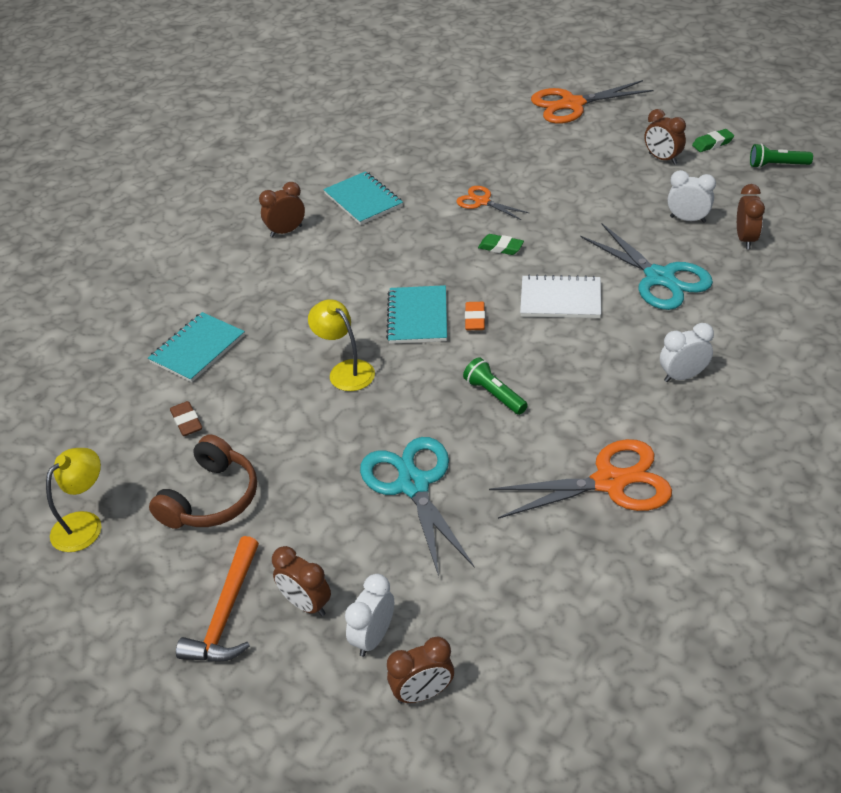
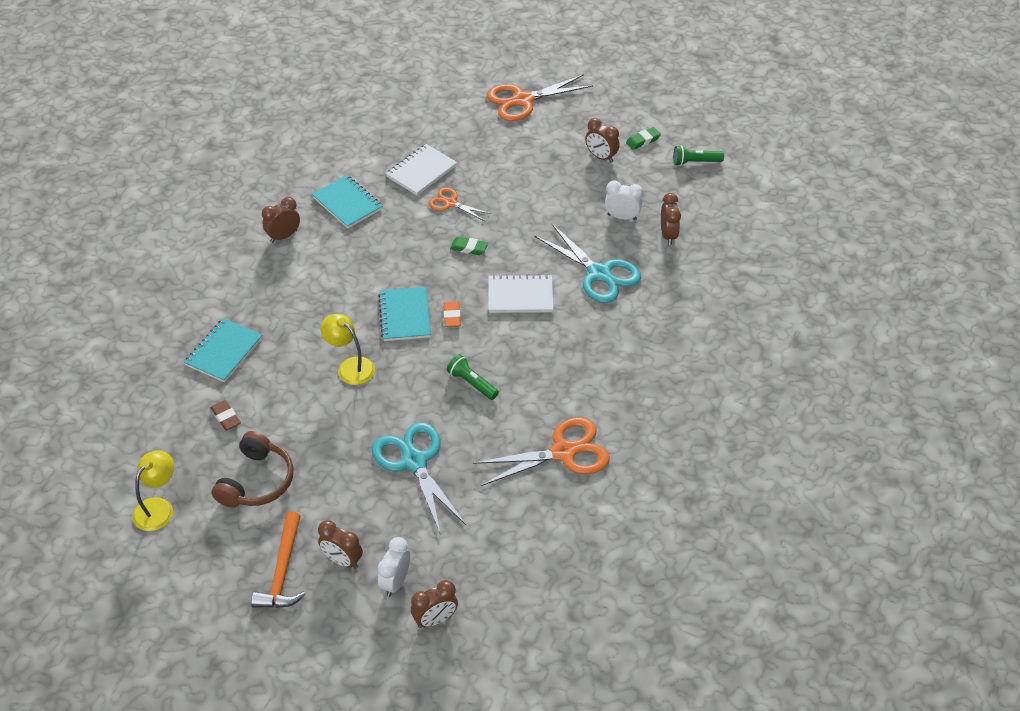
camera: 10 degrees left, 5 degrees up
white clock [660,323,714,382] -> none
none -> white notebook [386,144,457,195]

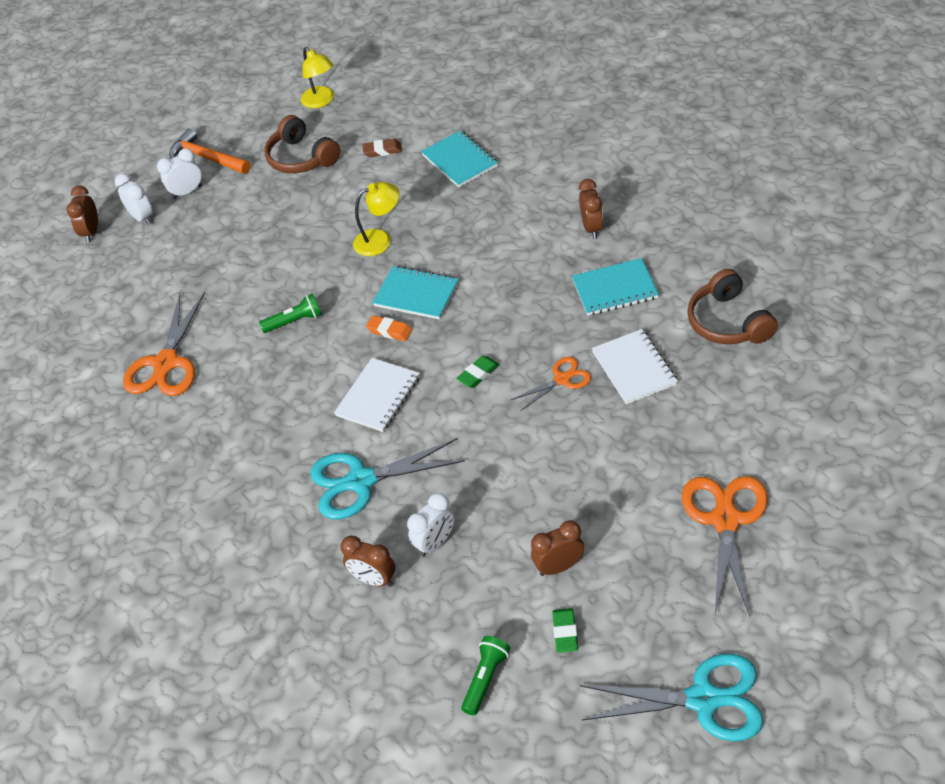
camera: 125 degrees right, 0 degrees up
brown clock [318,520,363,569] -> white clock [157,148,202,199]
turquoise scissors [372,422,466,533] -> turquoise scissors moved to [580,654,763,741]
none -> brown headphones [687,269,778,344]

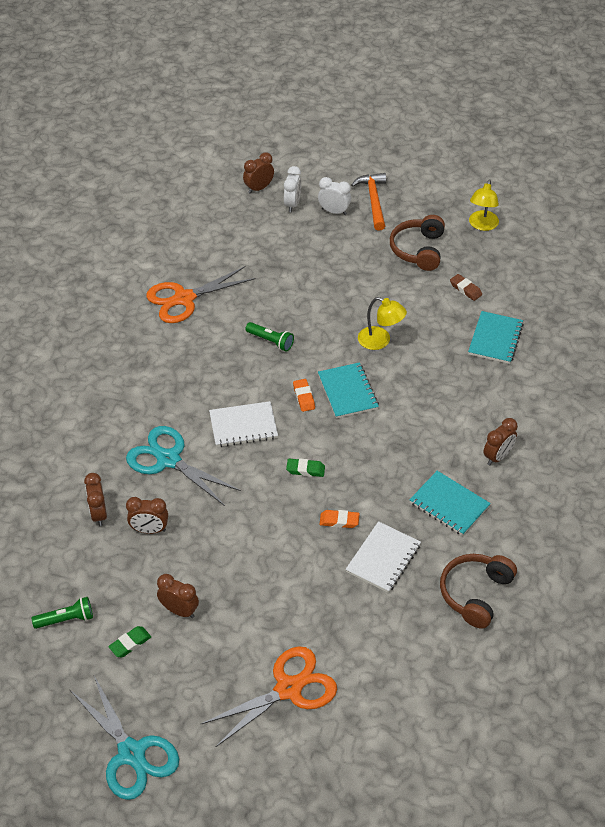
camera: 45 degrees right, 0 degrees up
white clock [407,493,455,557] -> brown clock [126,497,168,534]
orange scissors [511,357,591,411] -> orange eraser [320,510,359,528]

